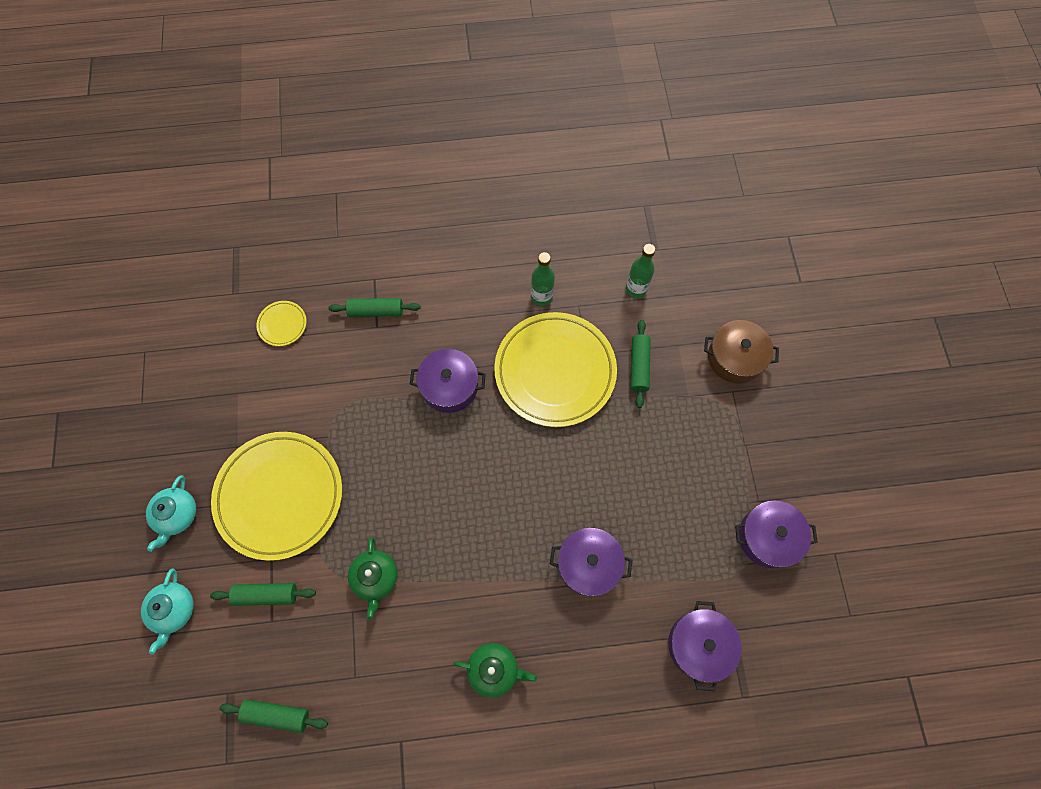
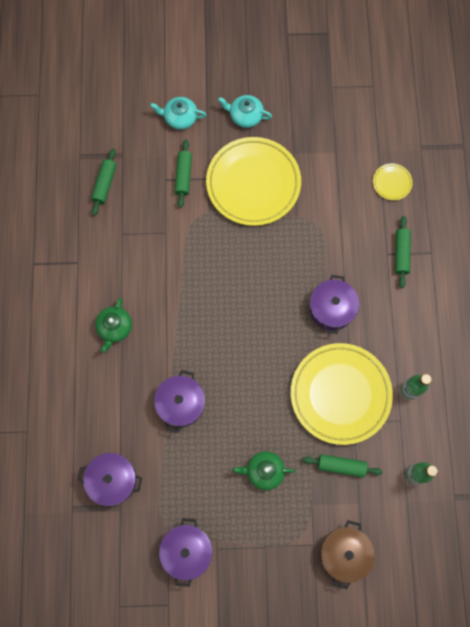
camera: 95 degrees right, 5 degrees up
green teapot [348,537,398,620] -> green teapot moved to [233,451,296,490]

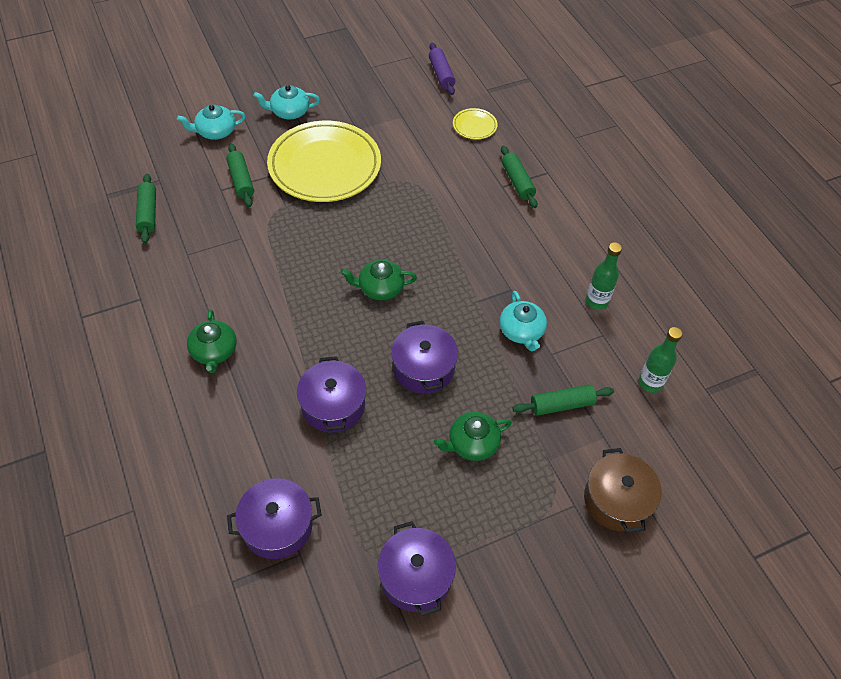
camera: 25 degrees left, 20 degrees down
yellow plate [291,343,393,445] -> turquoise teapot [500,291,547,351]
purple pot [309,275,359,334] -> purple pot moved to [391,321,458,394]
none -> green teapot [340,259,417,300]
none -> purple rolling pin [429,43,455,95]

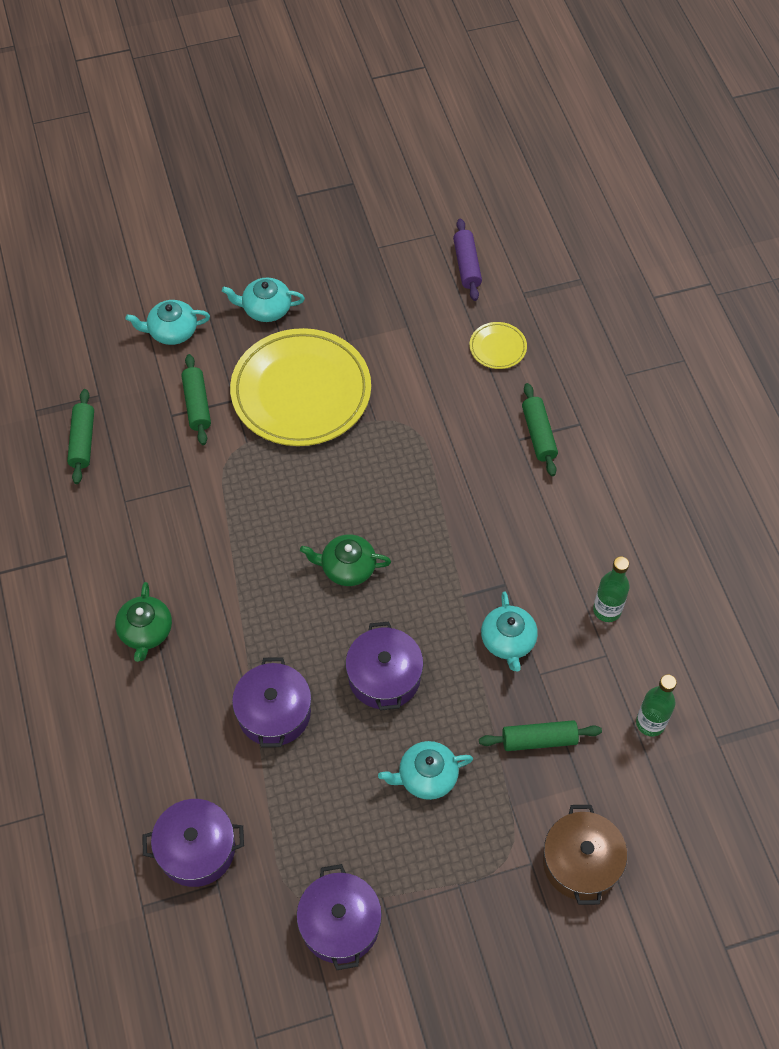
camera: 10 degrees right, 5 degrees up
green teapot [434,412,512,461] -> turquoise teapot [378,741,473,800]

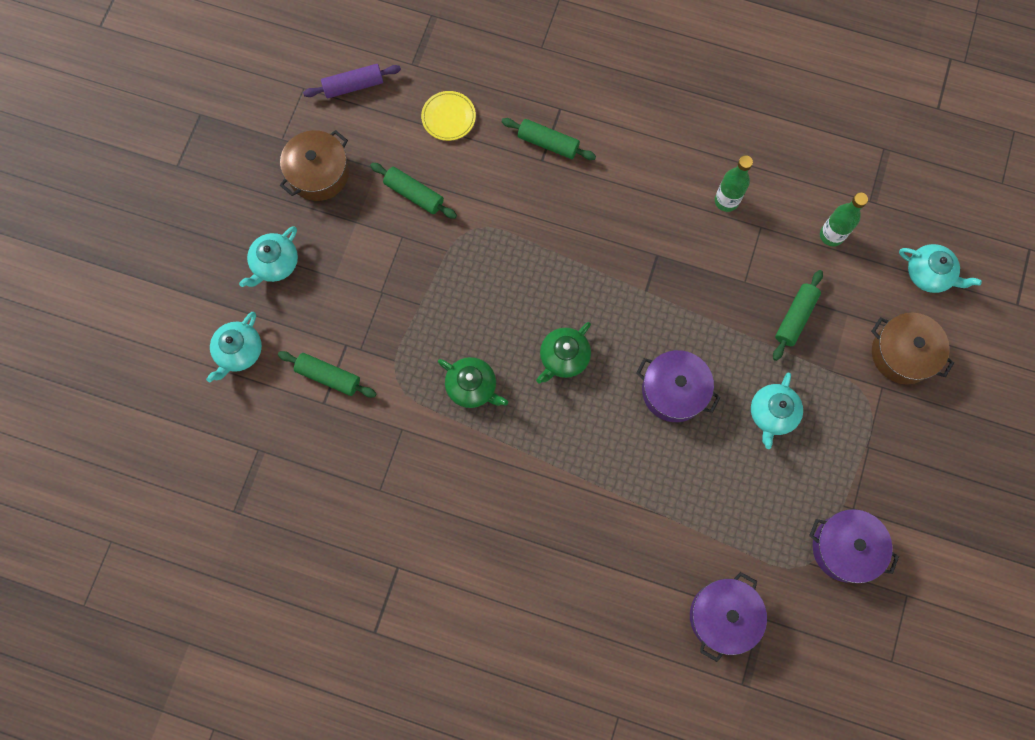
camera: 55 degrees left, 15 degrees up
green rolling pin [67,389,94,484] -> green rolling pin moved to [370,163,457,219]
green teapot [115,582,172,662] -> green teapot moved to [438,357,508,408]
yellow plate [230,328,371,446] -> none
purple pot [232,657,311,748] -> none
purple rolling pin [453,219,482,301] -> purple rolling pin turned 45 degrees counterclockwise [303,64,401,98]
turquoise teapot [481,591,538,672] -> turquoise teapot moved to [899,244,982,293]
none -> brown pot [280,130,349,201]

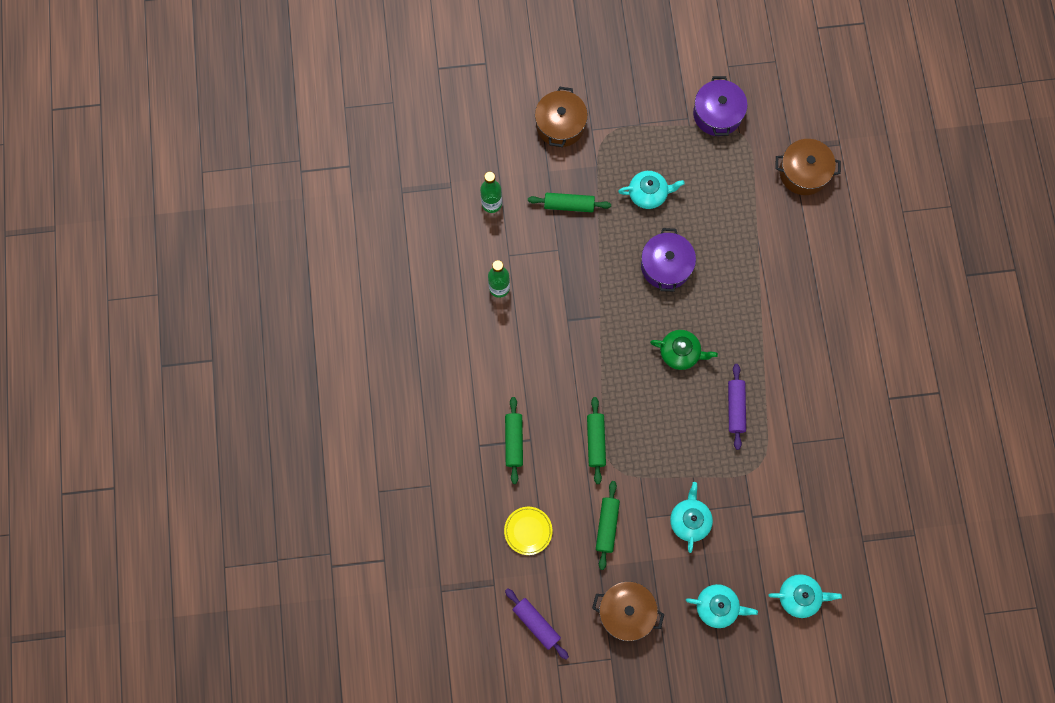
camera: 115 degrees left, 0 degrees up
green rolling pin [278,351,377,398] -> green rolling pin moved to [587,397,606,484]
green teapot [438,357,508,408] -> purple rolling pin [728,364,746,450]
purple pot [690,572,767,662] -> brown pot [775,139,841,195]
turquoise teapot [899,244,982,293] -> turquoise teapot moved to [670,482,713,553]

